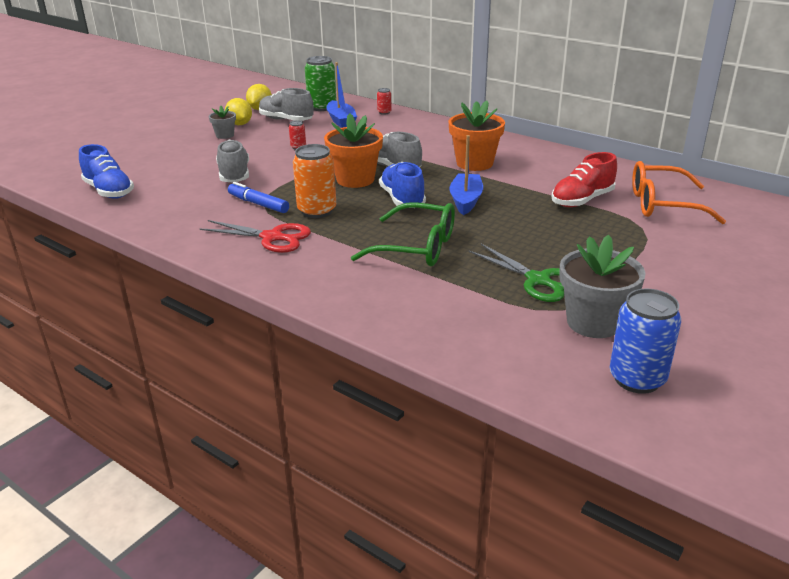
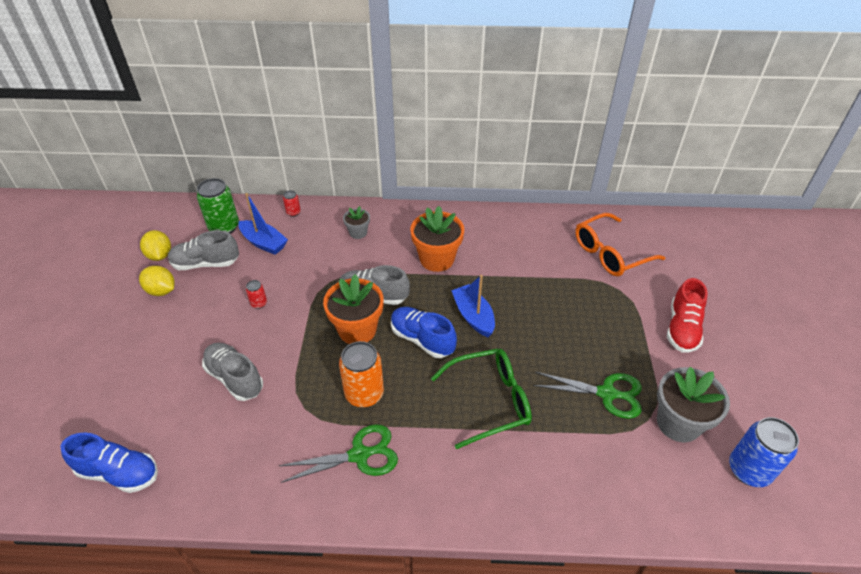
camera: 35 degrees left, 15 degrees up
red scissors [200,220,311,253] -> green scissors [279,424,398,483]
grey flower pot [209,106,236,139] -> grey flower pot moved to [343,206,370,239]
blue marker [228,182,289,213] -> none
red shoe [552,152,617,207] -> red shoe moved to [667,278,708,352]

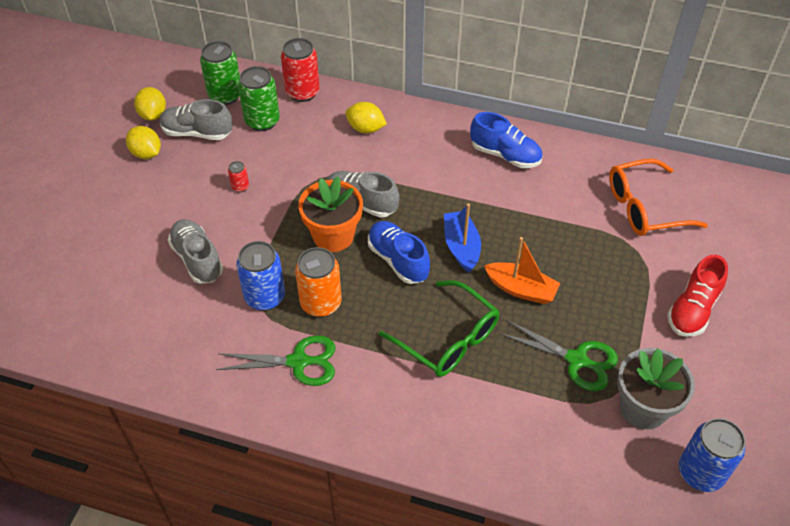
camera: 15 degrees right, 5 degrees up
blue shoe [61,432,158,493] -> blue shoe moved to [470,112,542,168]
blue boat [239,193,288,255] -> green can [238,66,280,131]
red can [283,190,301,217] -> red can [281,38,320,102], size x2.10
grey flower pot [343,206,370,239] -> yellow lemon [345,102,387,133]
orange flower pot [410,206,464,272] -> none
green glasses [431,349,532,449] -> green glasses turned 45 degrees clockwise [379,280,499,377]
none -> blue can [236,241,285,311]
none -> orange boat [484,237,560,304]

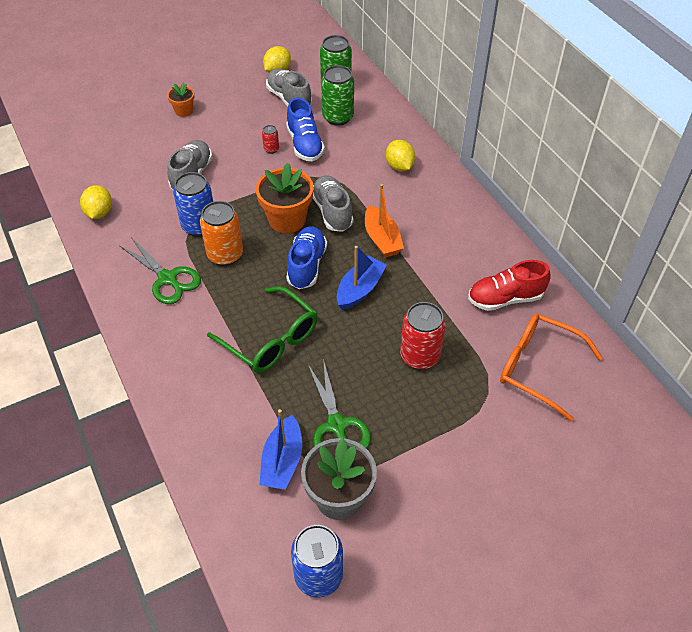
camera: 45 degrees right, 0 degrees up
yellow lemon [126,126,161,159] -> yellow lemon moved to [80,185,112,219]
red can [281,38,320,102] -> red can moved to [400,302,446,370]
green glasses [379,280,499,377] -> green glasses turned 45 degrees counterclockwise [207,286,318,373]
blue shoe [470,112,542,168] -> blue shoe moved to [286,98,325,161]
orange boat [484,237,560,304] -> orange boat moved to [365,184,404,258]
red shoe [667,255,728,337] -> red shoe moved to [468,260,551,311]
none -> orange flower pot [167,83,194,117]
none -> blue boat [259,409,302,490]

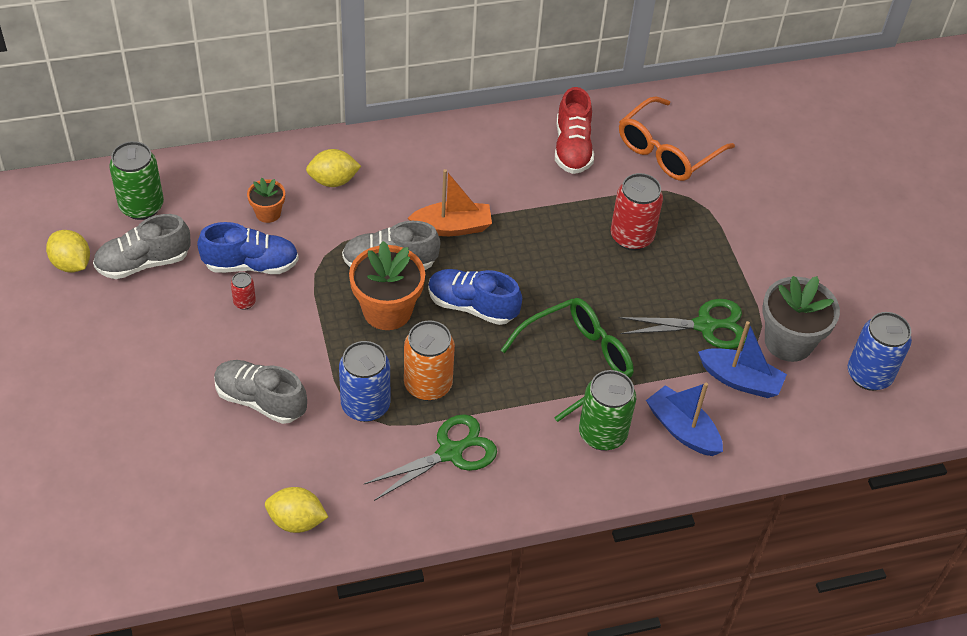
camera: 80 degrees left, 0 degrees up
orange flower pot [167,83,194,117] -> orange flower pot moved to [247,178,285,223]
green can [321,65,354,126] -> green can moved to [579,370,636,451]
blue boat [337,246,387,310] -> blue boat moved to [646,383,723,456]

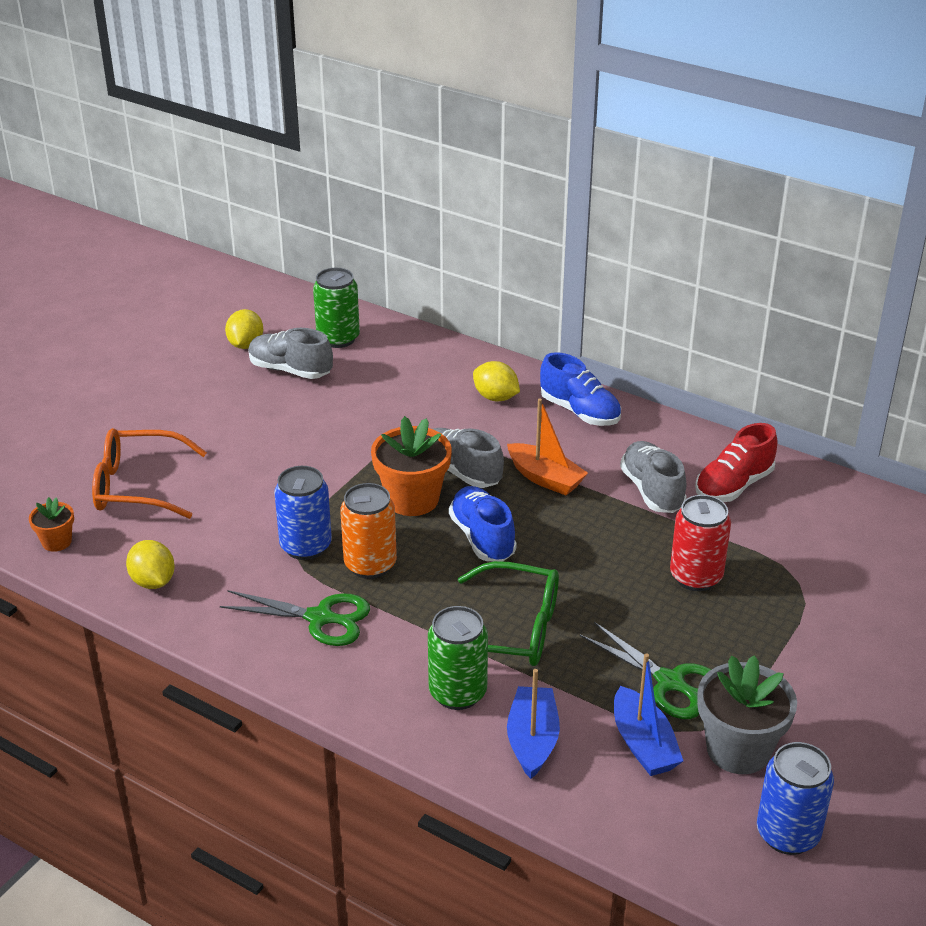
camera: 50 degrees right, 15 degrees down
blue shoe [197,222,299,274] -> blue shoe moved to [540,352,621,426]
grey shoe [214,360,307,424] -> grey shoe moved to [620,441,687,513]
red can [231,272,256,310] -> none
orange flower pot [247,178,285,223] -> orange flower pot moved to [29,497,74,552]
orange glasses [619,96,735,181] -> orange glasses moved to [92,428,207,519]

